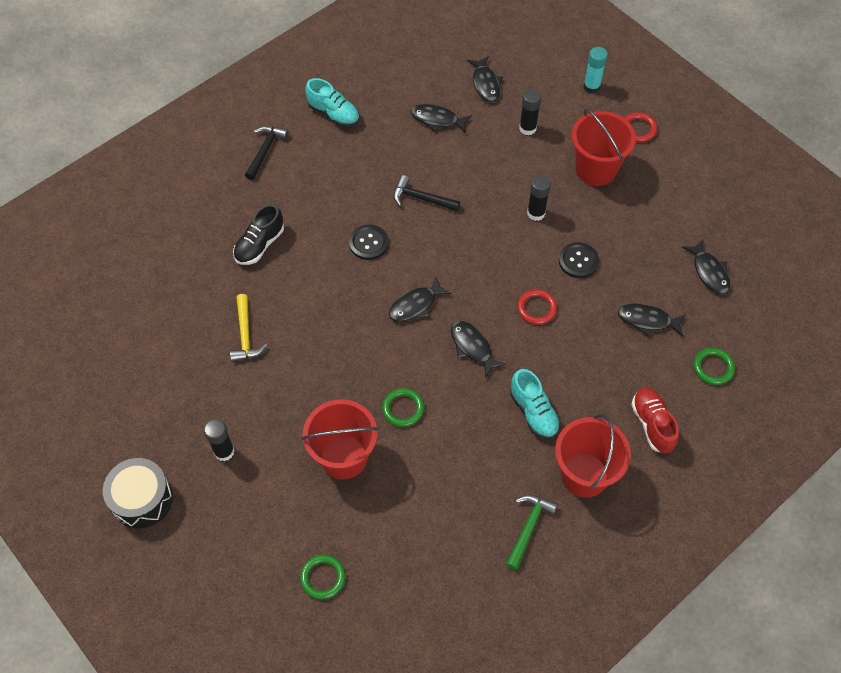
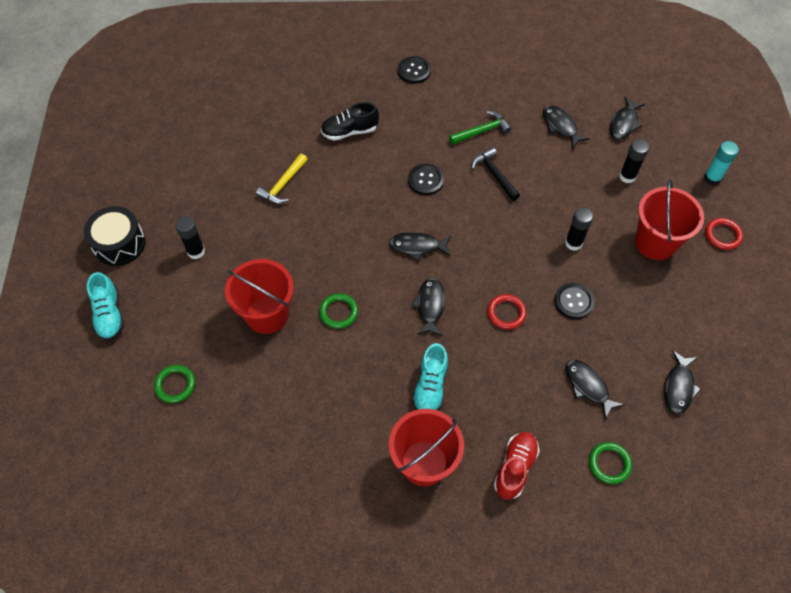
camera: 40 degrees right, 0 degrees up
black hammer [245,126,289,180] -> black button [398,56,431,84]
turquoise shoe [305,78,359,127] -> turquoise shoe moved to [87,272,124,341]
green hammer [506,495,558,570] -> green hammer moved to [449,111,511,145]

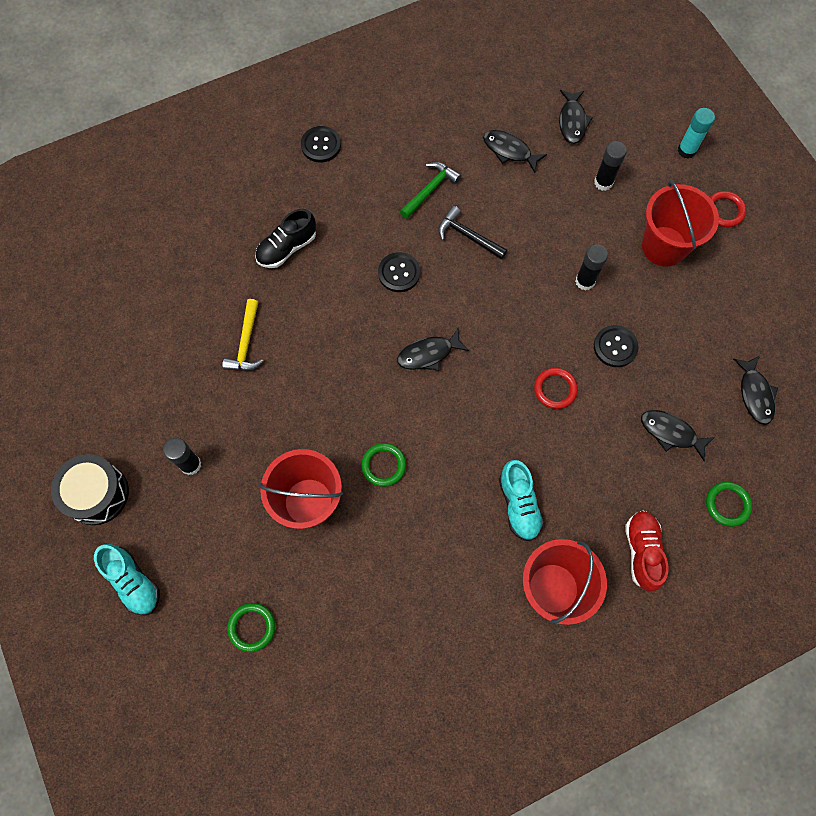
camera: 25 degrees left, 10 degrees up
black fish [411,278,445,336] -> none

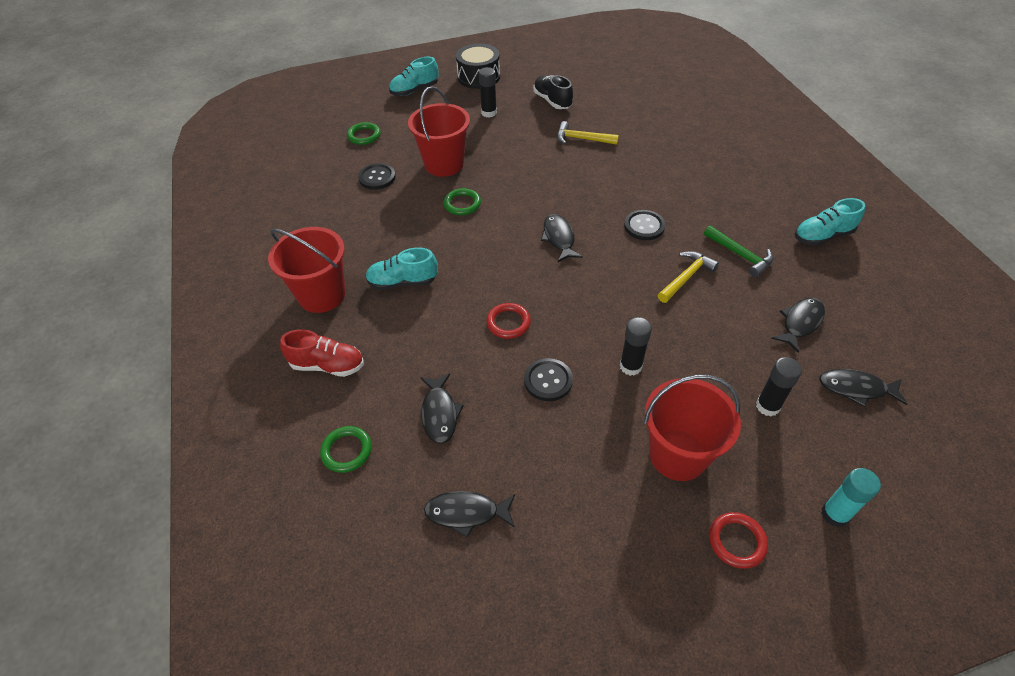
camera: 100 degrees right, 20 degrees down
black shoe [255,209,316,268] -> black shoe moved to [533,75,573,109]
black button [301,126,341,163] -> black button moved to [358,163,396,190]
black hammer [438,206,507,260] -> yellow hammer [658,251,719,303]
black fish [641,410,715,461] -> black fish turned 135 degrees clockwise [420,373,464,444]
none -> turquoise shoe [795,198,865,246]

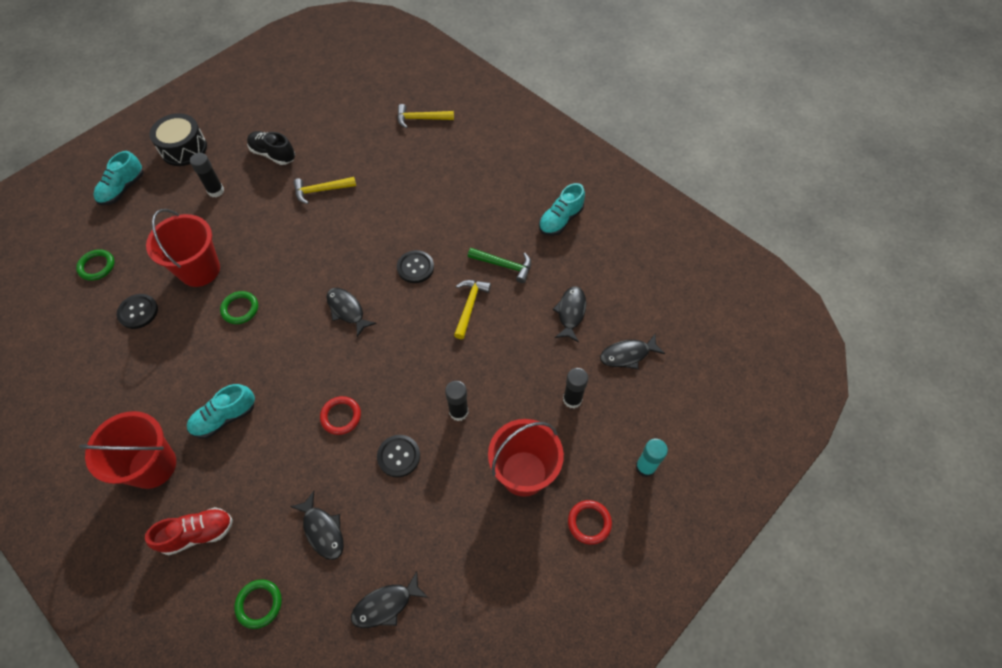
camera: 30 degrees left, 10 degrees up
none -> yellow hammer [397,104,454,129]

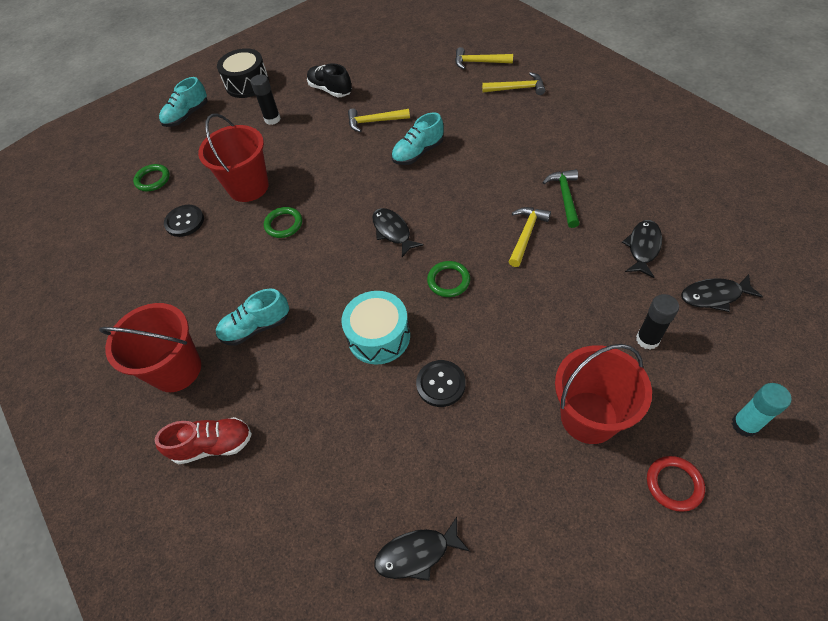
camera: 15 degrees right, 5 degrees down
green ring [234,579,282,629] -> green ring moved to [427,261,470,297]
black fish [290,491,344,560] -> none
red ring [320,396,361,435] -> turquoise drum [341,291,410,365]
black button [397,250,434,283] -> none
black glue stick [445,381,469,421] -> none
green hammer [468,248,531,283] -> green hammer turned 120 degrees counterclockwise [542,169,580,228]
turquoise shoe [539,183,585,236] -> turquoise shoe moved to [391,112,444,165]
none -> yellow hammer [482,72,545,95]

